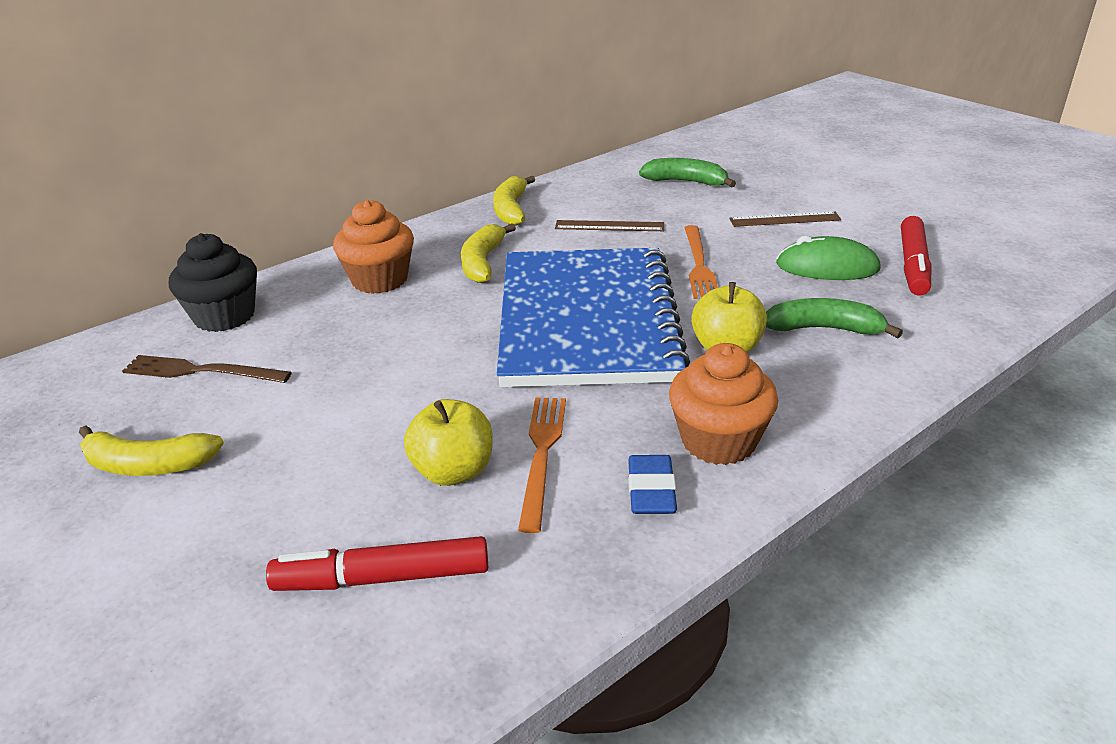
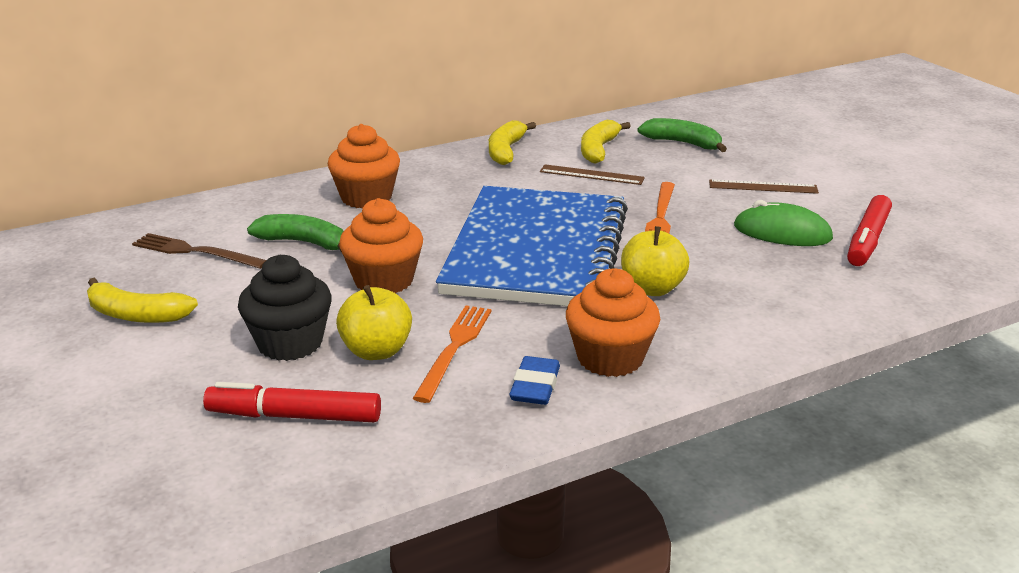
camera: 10 degrees right, 5 degrees down
black cupcake [169,233,257,332] -> black cupcake moved to [238,255,332,361]
yellow banana [461,223,516,283] -> yellow banana moved to [581,120,631,164]
green banana [766,298,903,338] -> green banana moved to [247,214,343,252]
none -> orange cupcake [339,198,423,293]

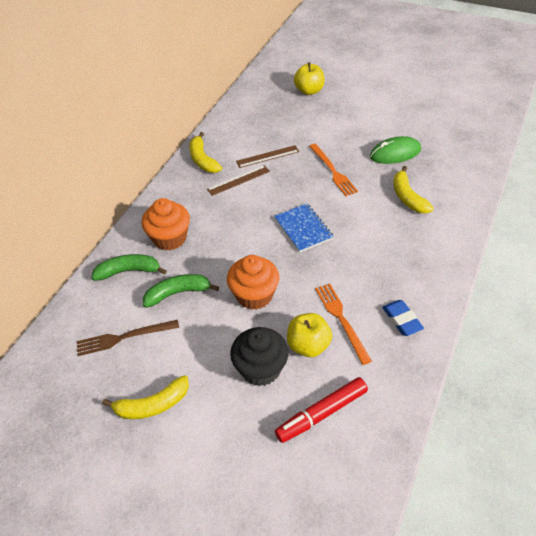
camera: 35 degrees left, 20 degrees up
blue notebook [436,186,628,306] -> blue notebook [274,203,334,252], size x0.42
orange cupcake [566,269,660,377] -> none
yellow banana [581,120,631,164] -> yellow banana moved to [393,166,434,214]
yellow apple [621,226,689,296] -> yellow apple moved to [294,62,325,95]
green banana [637,118,727,152] -> green banana moved to [91,254,167,281]
brown ruler [709,179,819,194] -> brown ruler moved to [207,165,270,196]
red marker [847,195,892,266] -> none

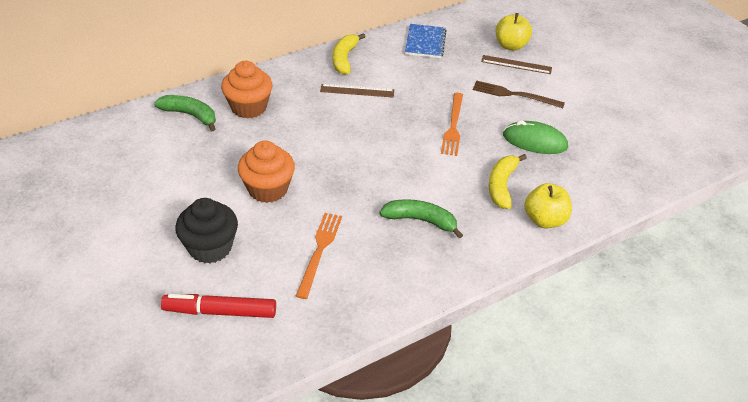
camera: 30 degrees right, 5 degrees down
brown fork [77,320,179,356] -> brown fork moved to [473,80,565,108]
yellow banana [102,375,189,419] -> none
green banana [143,274,219,308] -> green banana moved to [379,199,463,238]
brown ruler [236,145,299,168] -> brown ruler moved to [481,55,552,74]
blue notebook [274,203,334,252] -> blue notebook moved to [405,24,446,58]
yellow apple [287,313,332,357] -> yellow apple moved to [524,183,572,228]
blue eraser [382,300,424,336] -> none

